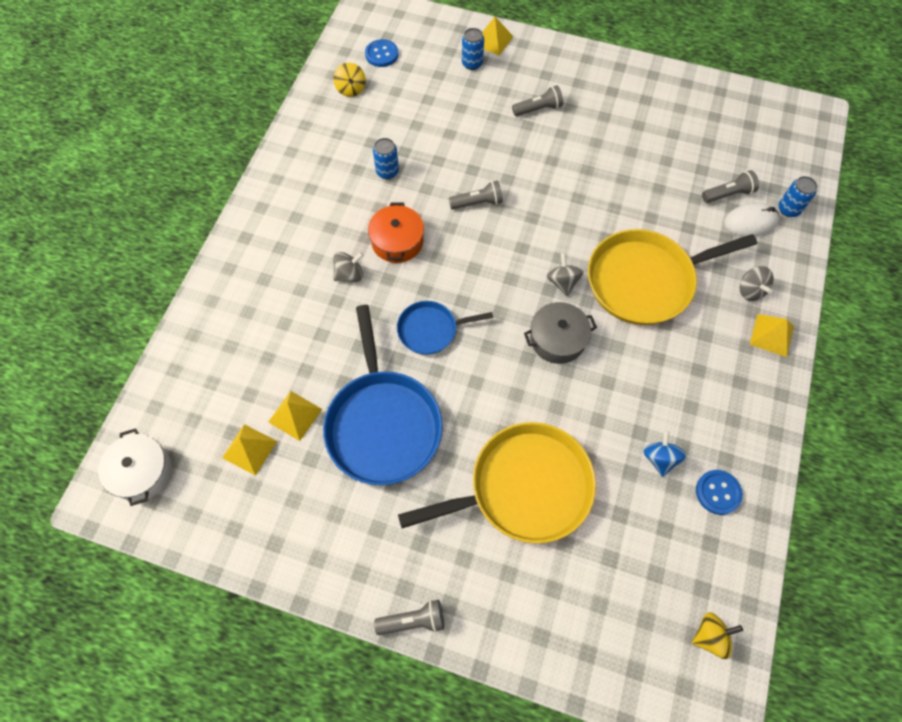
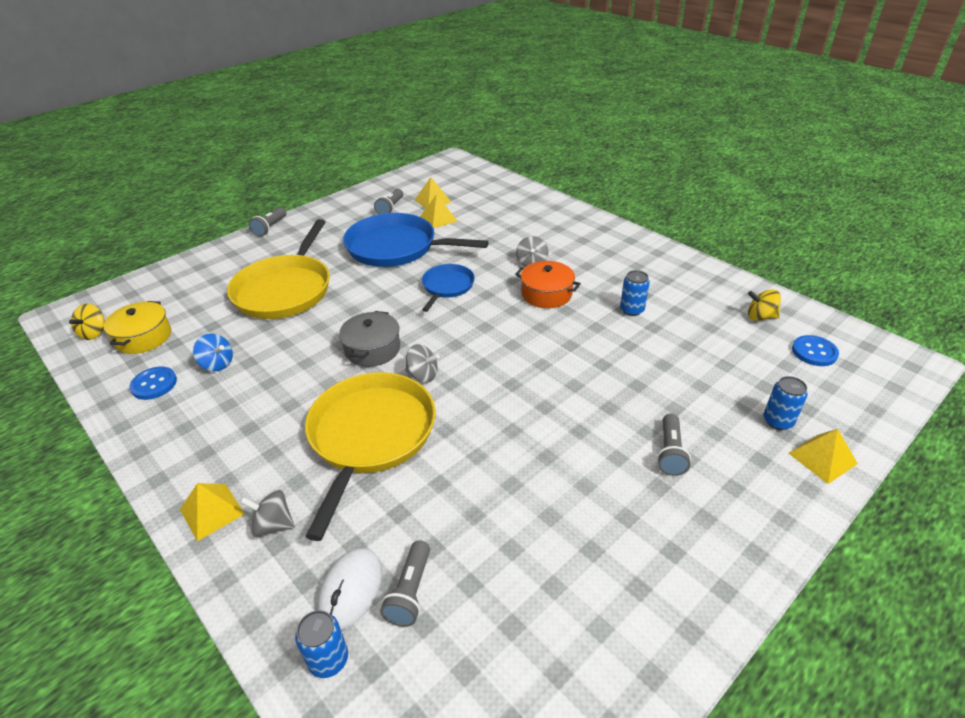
camera: 120 degrees right, 25 degrees down
white pot [98,428,172,506] -> none
grey flashlight [449,181,503,209] -> grey flashlight moved to [374,189,403,214]
none -> yellow pot [103,301,171,354]

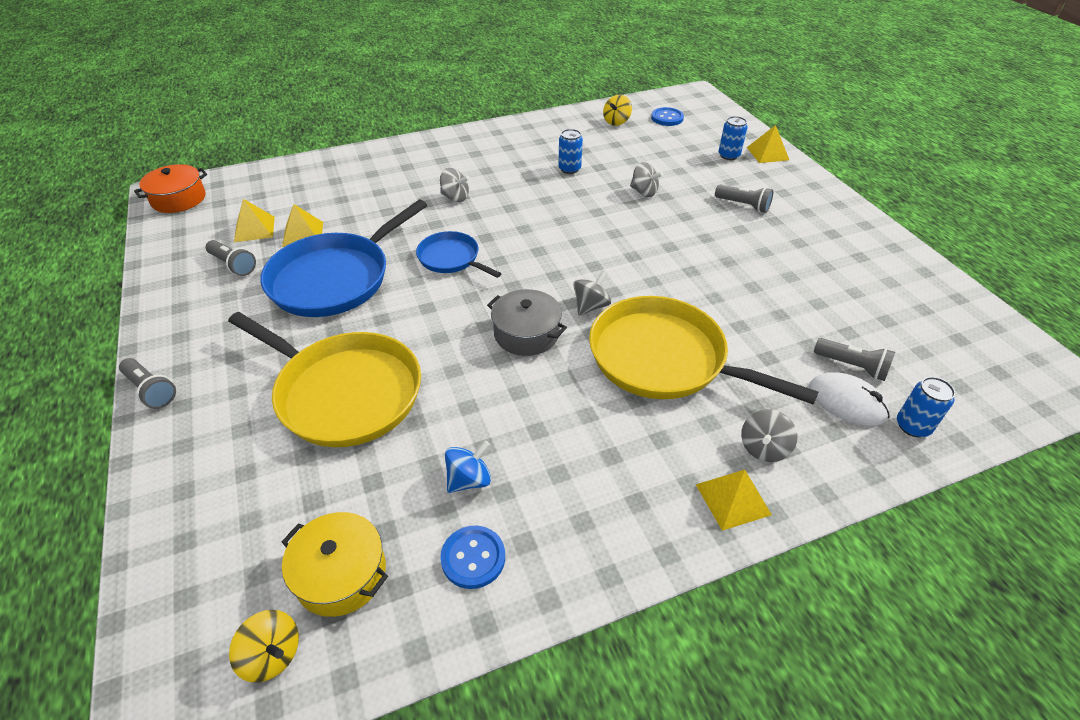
camera: 70 degrees left, 5 degrees up
orange pot [515,261,581,308] -> orange pot moved to [134,164,207,213]
none -> grey spinning top [630,162,663,197]

